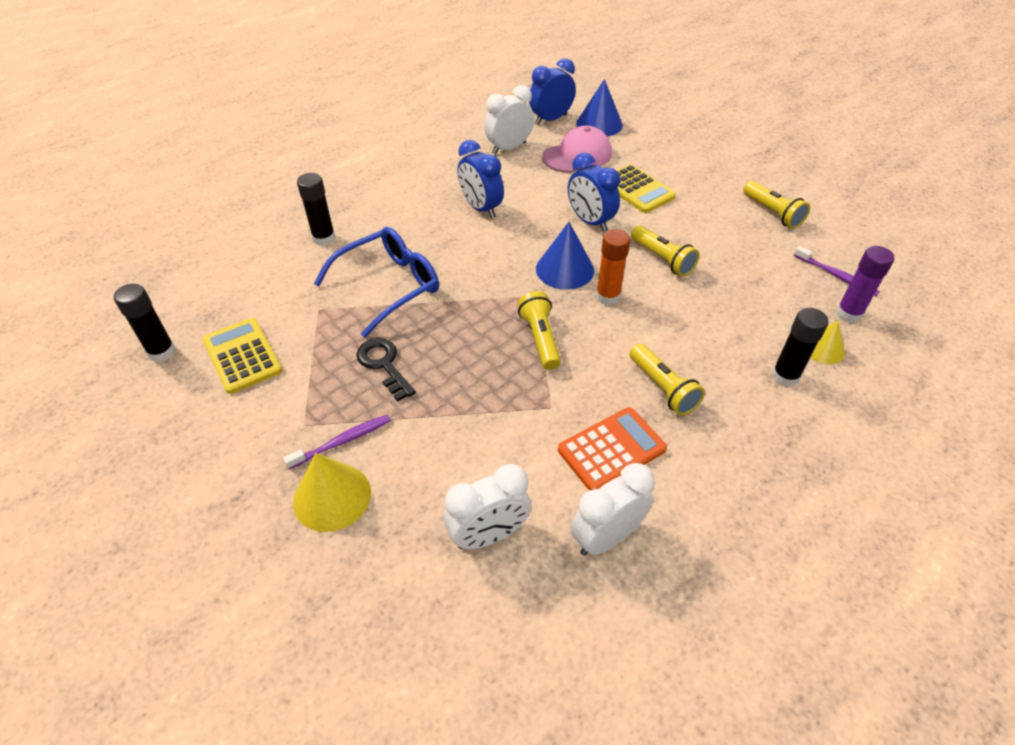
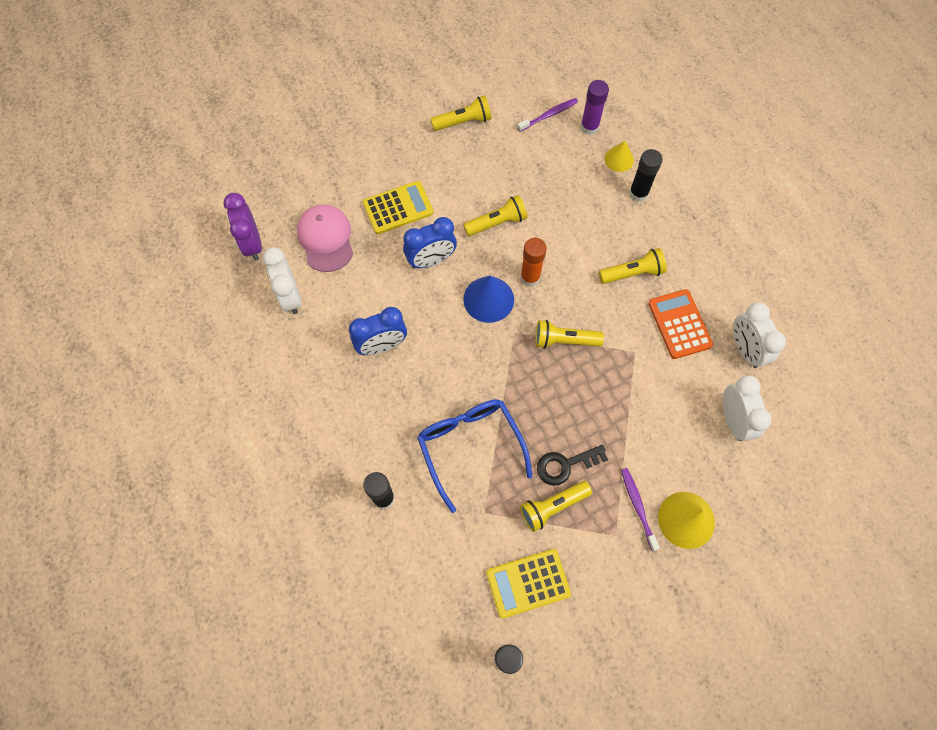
camera: 75 degrees left, 20 degrees up
blue clock [529,58,576,125] -> purple clock [223,193,262,261]
blue cone [576,79,623,137] -> none
none -> yellow flashlight [520,481,592,532]

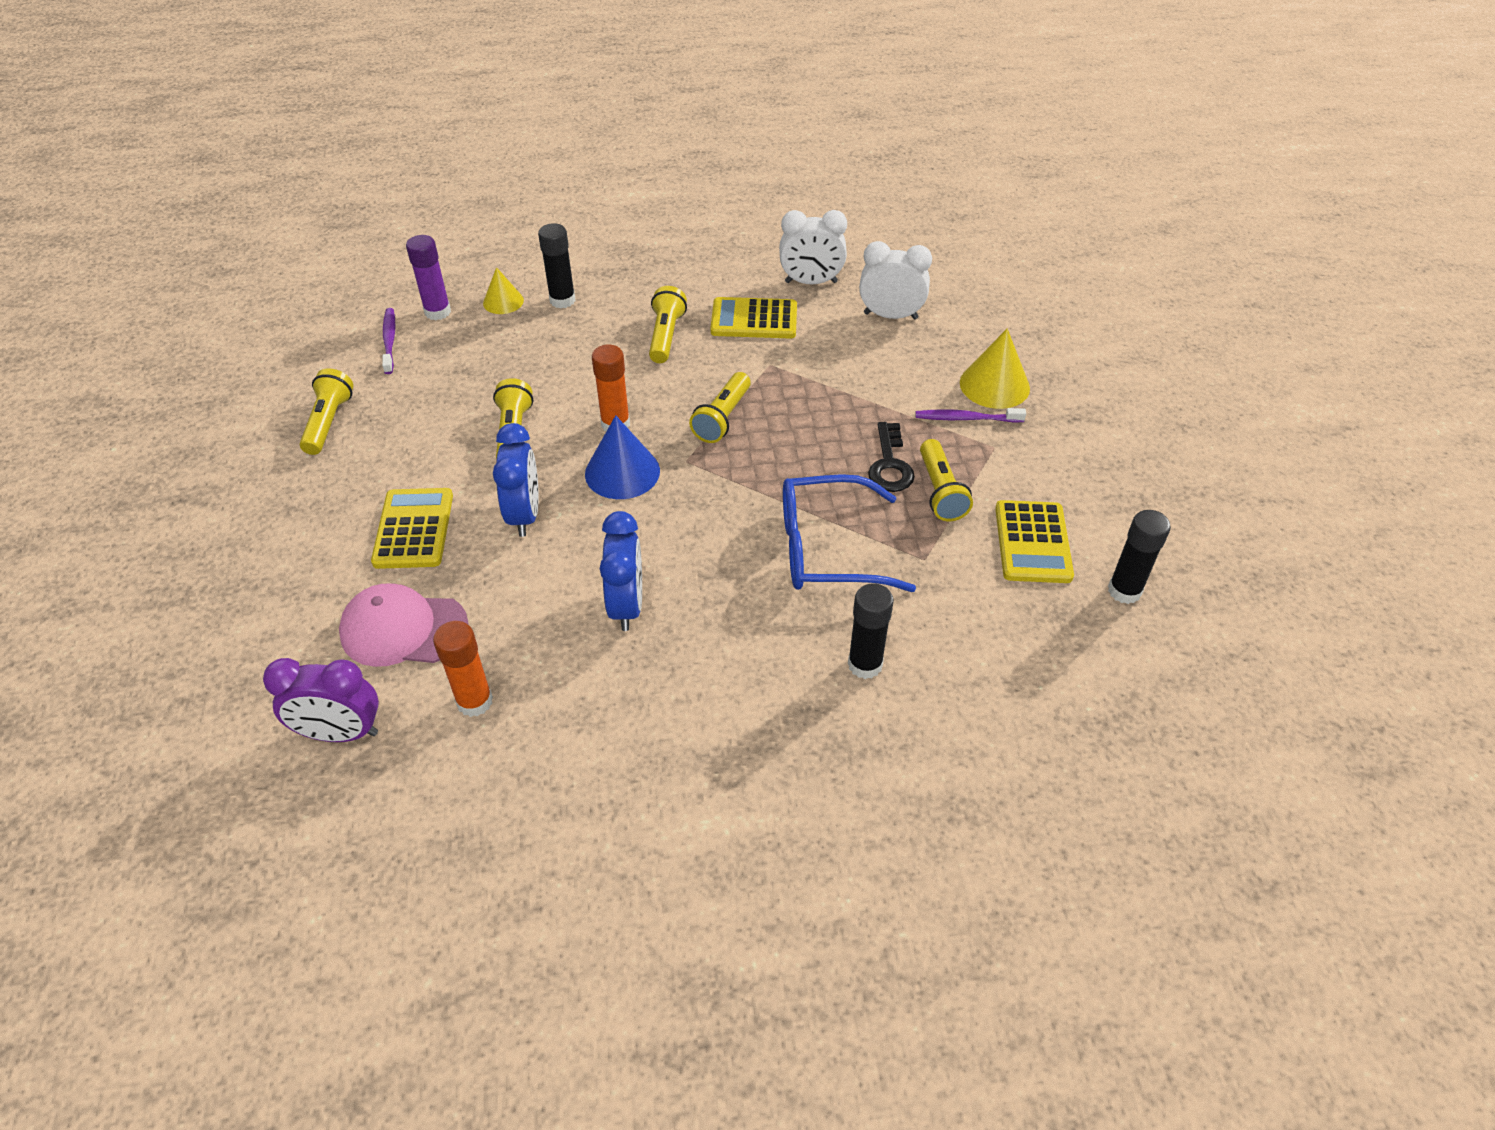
camera: 70 degrees left, 20 degrees down
white clock [263,248,301,314] -> orange glue stick [433,621,493,717]
orange calculator [648,289,713,359] -> yellow calculator [710,297,797,339]

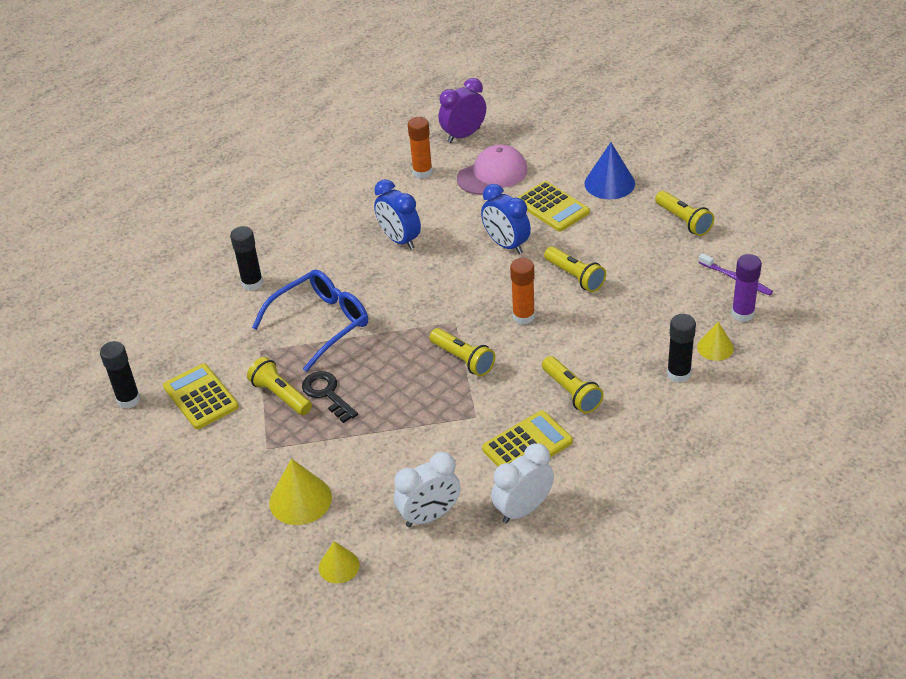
camera: 145 degrees right, 5 degrees down
blue cone [585,415,660,499] -> blue cone moved to [584,142,635,199]
yellow flashlight [689,372,751,443] -> yellow flashlight turned 150 degrees clockwise [429,328,495,376]
purple toothbrush [915,408,1026,423] -> none
none -> yellow cone [319,541,360,583]

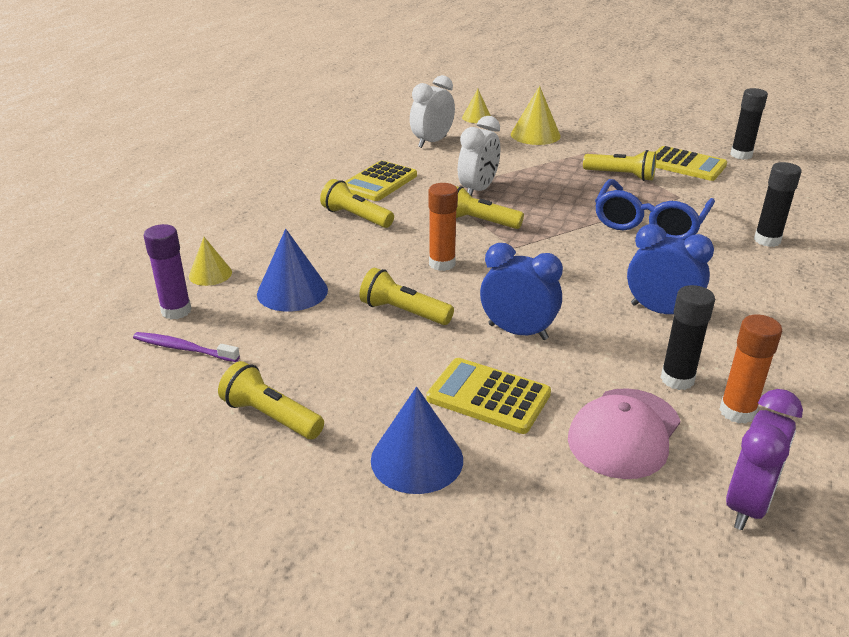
camera: 155 degrees right, 10 degrees down
black key [302,371,358,423] -> none
white clock [491,443,554,524] -> white clock moved to [458,116,500,196]
black glue stick [667,314,696,383] -> black glue stick moved to [661,285,715,390]
none -> blue cone [257,229,328,312]

